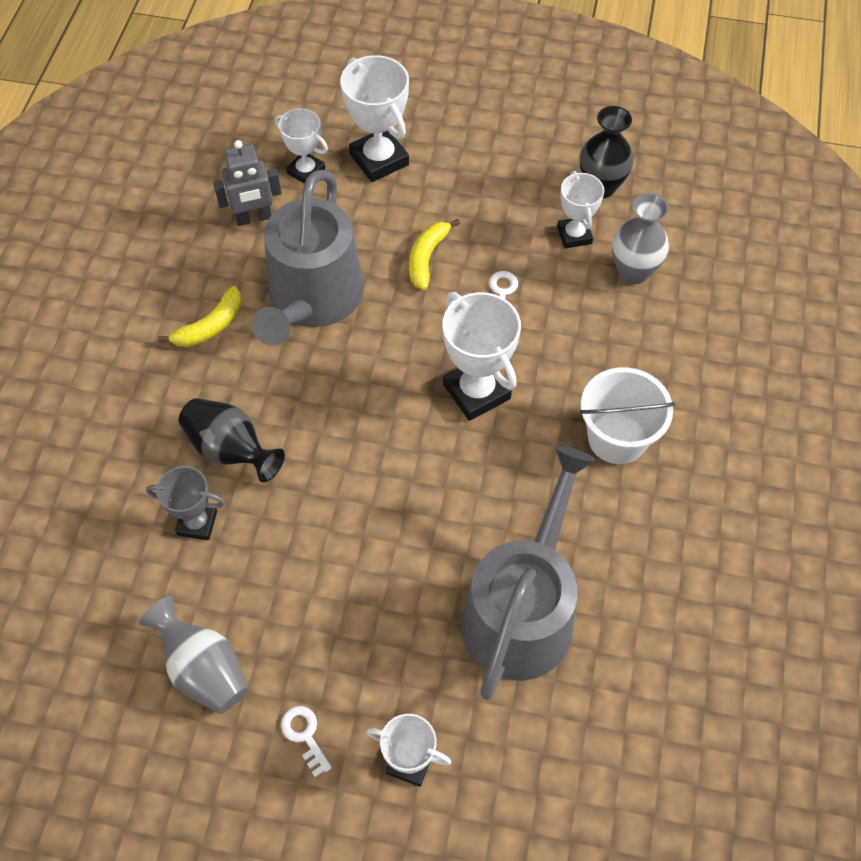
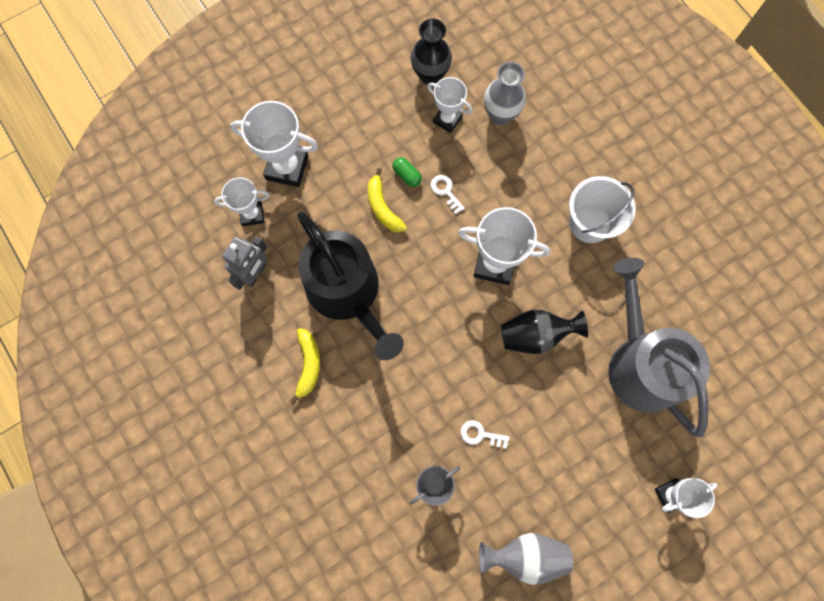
camera: 45 degrees left, 15 degrees up
black vase [179,398,285,482] -> black vase moved to [501,309,588,354]
grey watering can [251,170,364,346] -> black watering can [297,212,404,360]
white key [281,706,332,777] -> white key moved to [461,420,510,449]
none -> green capsule [392,157,422,187]

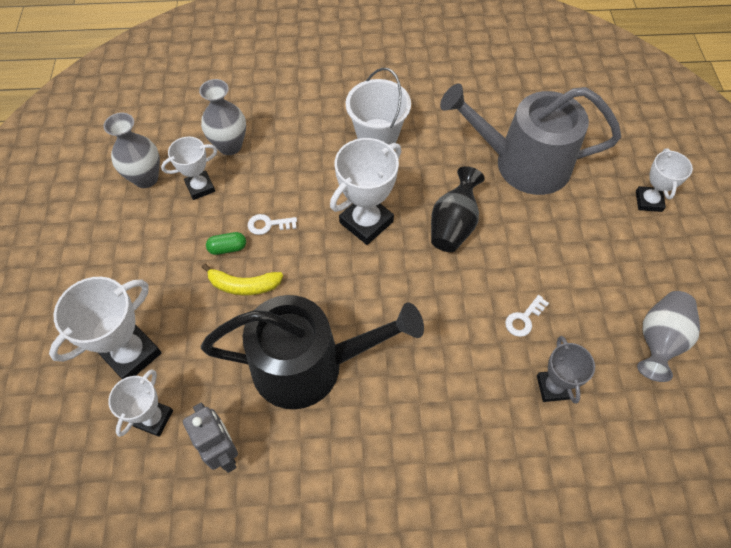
camera: 60 degrees left, 15 degrees down
yellow banana [289,328,320,404] -> none
black vase [411,19,452,85] -> grey vase [104,113,160,188]

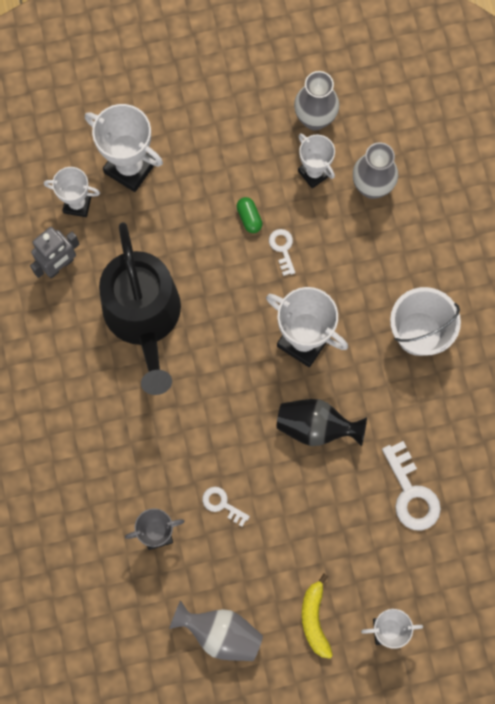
camera: 80 degrees right, 15 degrees up
yellow banana [202,263,283,295] -> yellow banana moved to [302,573,333,659]
grey watering can [440,83,621,195] -> white key [382,441,441,531]

